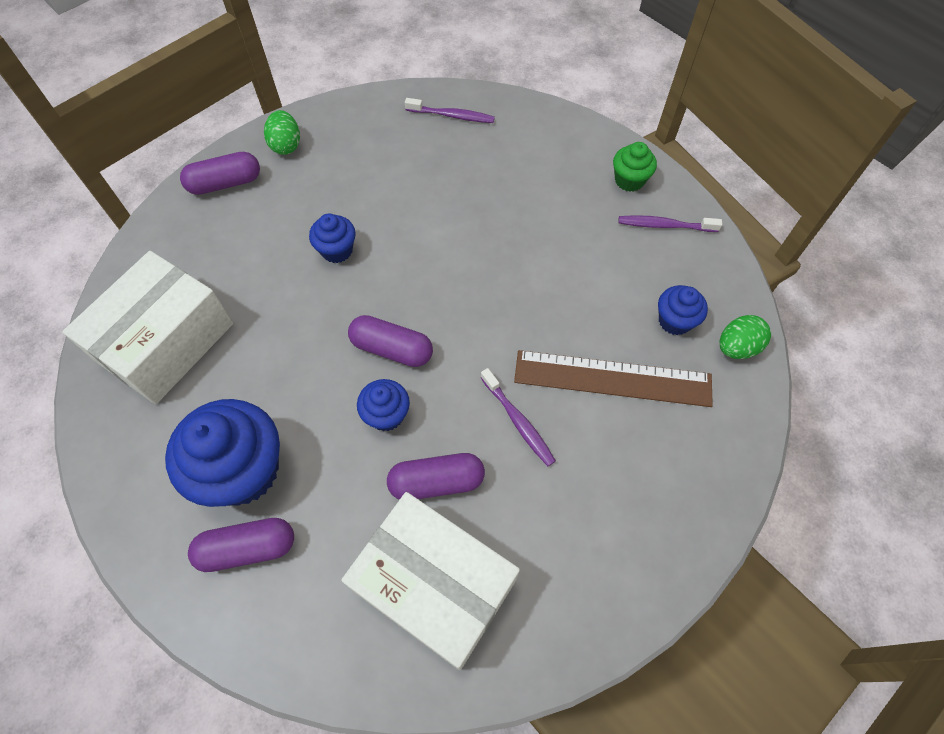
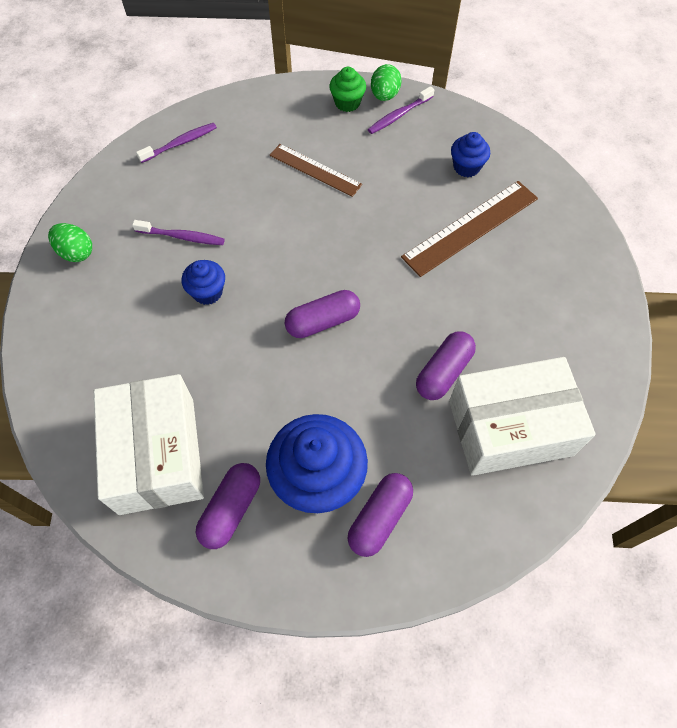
camera: 45 degrees left, 0 degrees up
purple capsule [180,152,260,195] -> purple capsule moved to [196,463,260,549]
blue cupcake [357,379,410,431] -> none
purple toothbrush [480,368,556,466] -> purple toothbrush moved to [132,220,225,245]
green egg [720,315,771,359] -> green egg moved to [371,64,402,101]
none -> brown ruler [270,144,362,197]

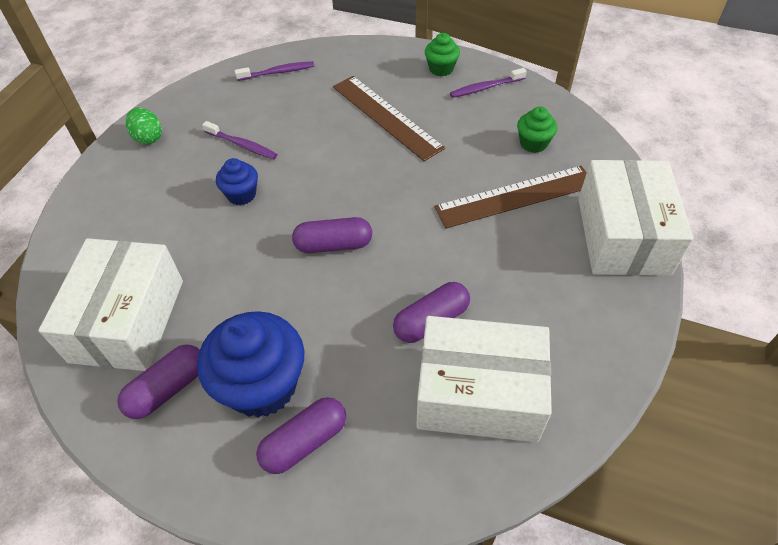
camera: 20 degrees right, 10 degrees down
brown ruler [270,144,362,197] -> brown ruler [333,76,445,161], size x1.51
green egg [371,64,402,101] -> none
blue cupcake [451,132,490,177] -> green cupcake [517,107,558,153]
none -> white box [578,160,693,276]

